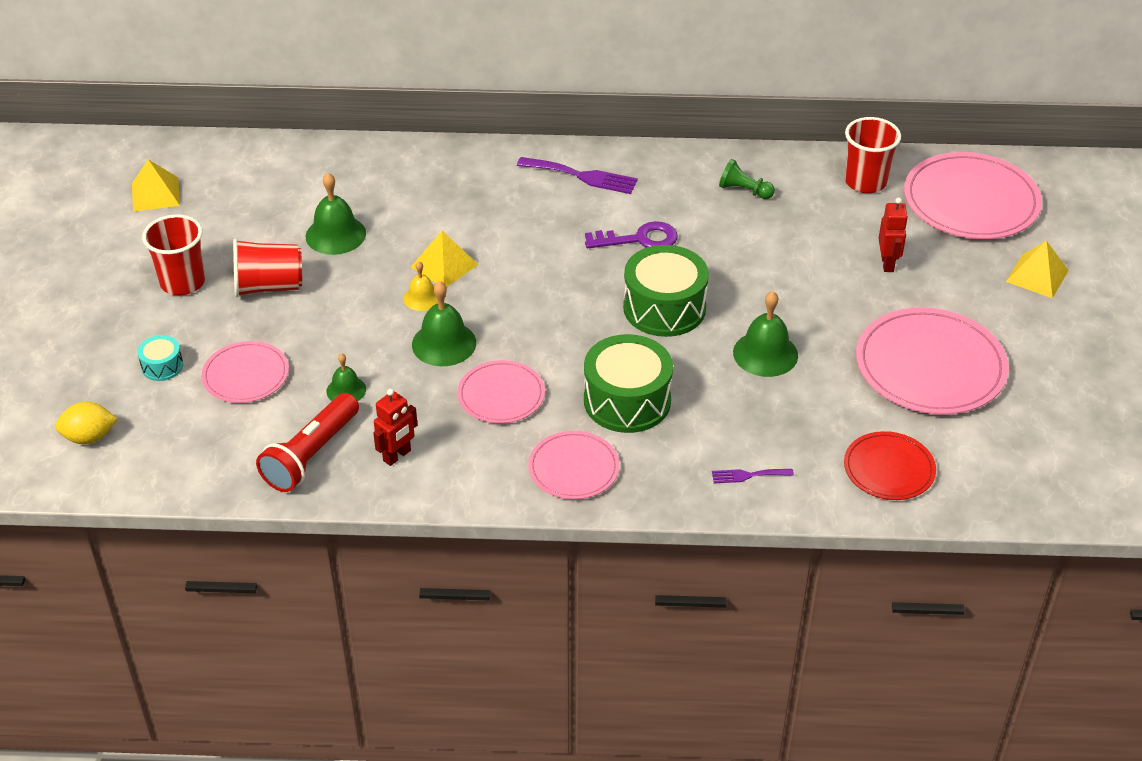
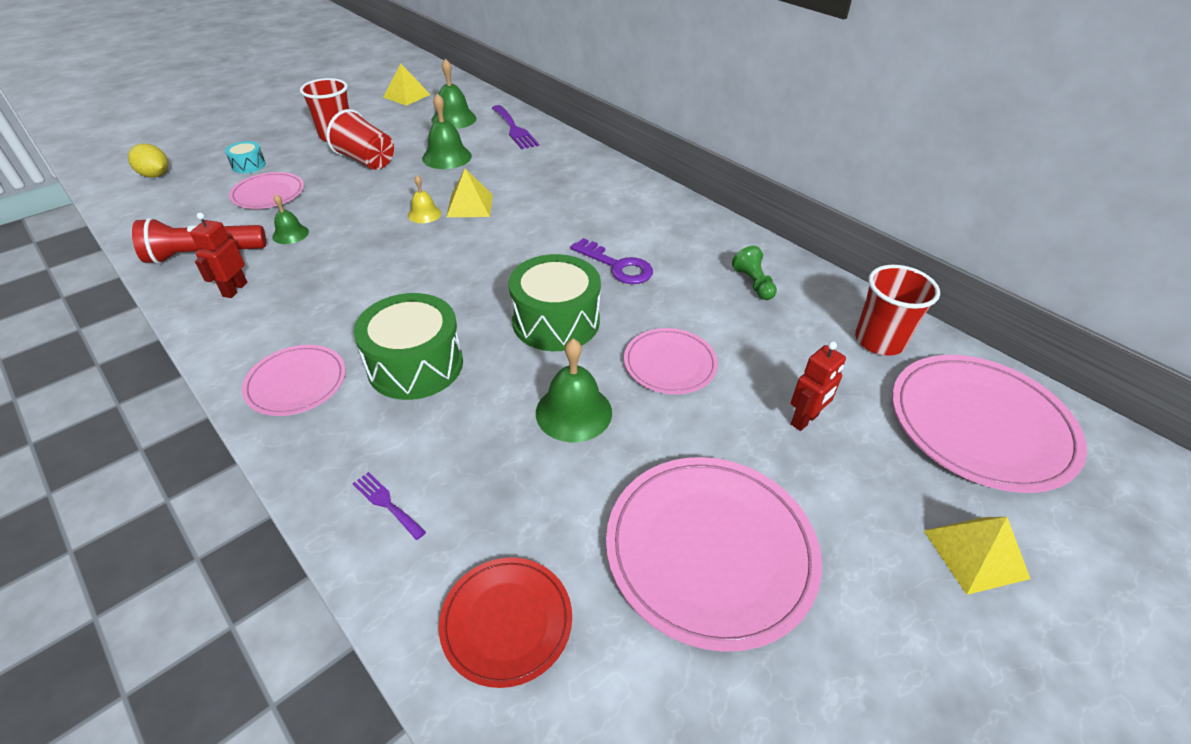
camera: 45 degrees right, 0 degrees up
red robot [373,389,418,466] -> red robot turned 105 degrees clockwise [190,213,247,298]
green bell [412,281,476,366] -> green bell moved to [431,59,476,129]
pink plate [457,360,545,423] -> pink plate moved to [624,328,718,394]
purple fork [517,157,638,194] -> purple fork moved to [492,105,539,149]

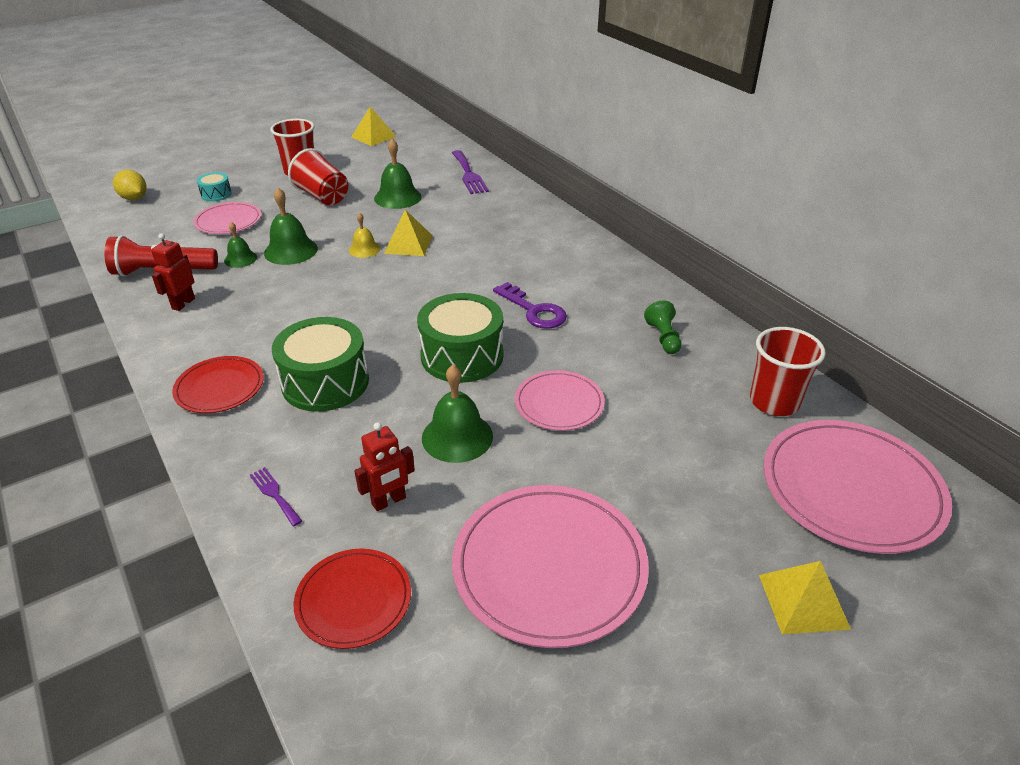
camera: 10 degrees right, 5 degrees down
pink plate [242,345,346,416] -> red plate [172,356,264,413]
green bell [431,59,476,129] -> green bell moved to [264,188,318,265]
red robot [791,341,846,431] -> red robot moved to [354,422,415,511]

